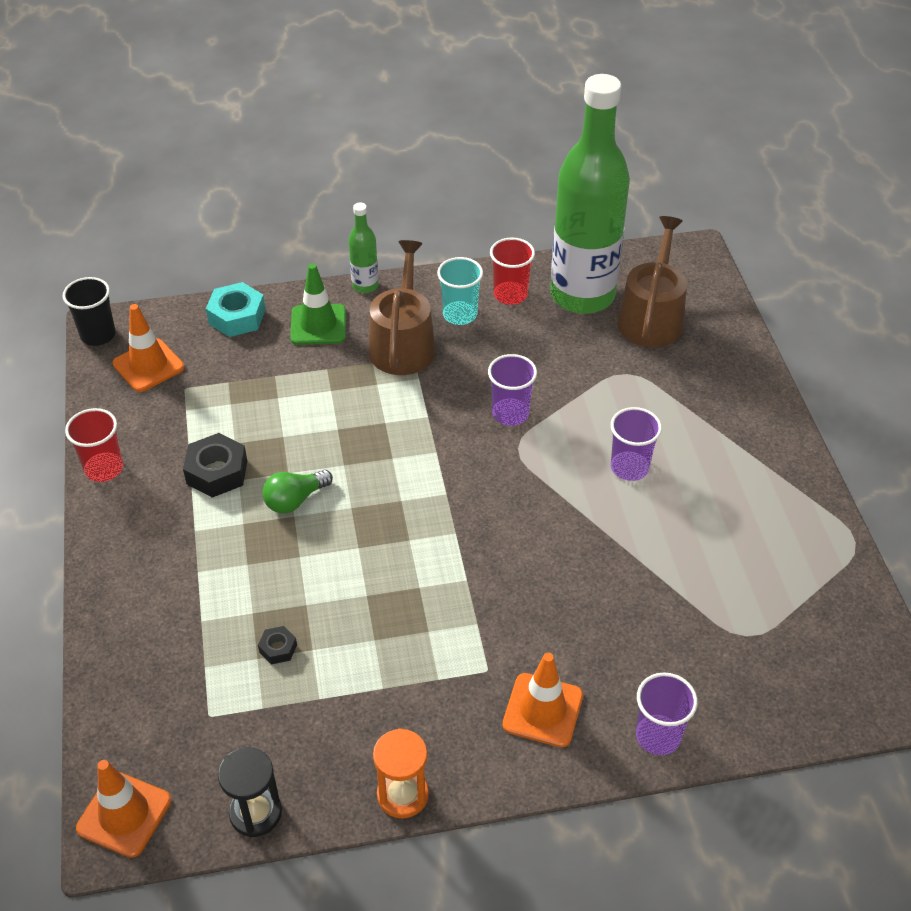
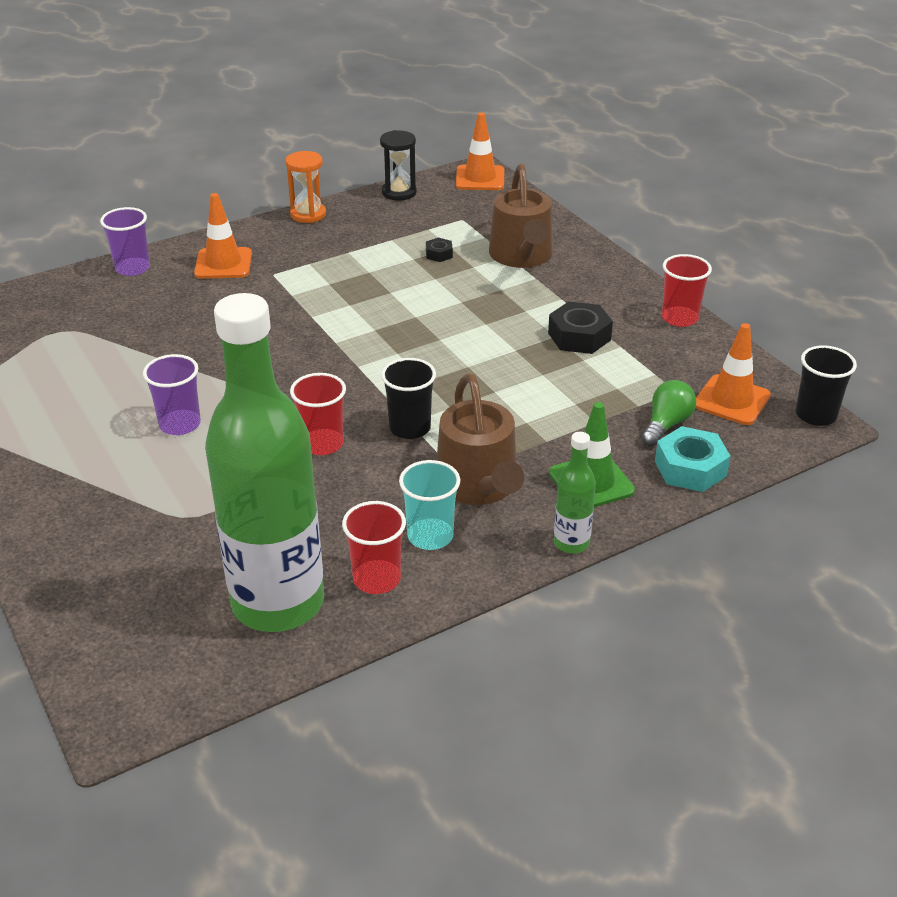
camera: 160 degrees right, 10 degrees down
green light bulb [262,470,333,513] -> green light bulb moved to [642,380,696,446]
purple cup [488,354,537,426] -> red cup [290,373,346,455]
brown watering can [617,216,687,347] -> brown watering can moved to [489,164,553,268]
none -> black cup [381,358,436,439]

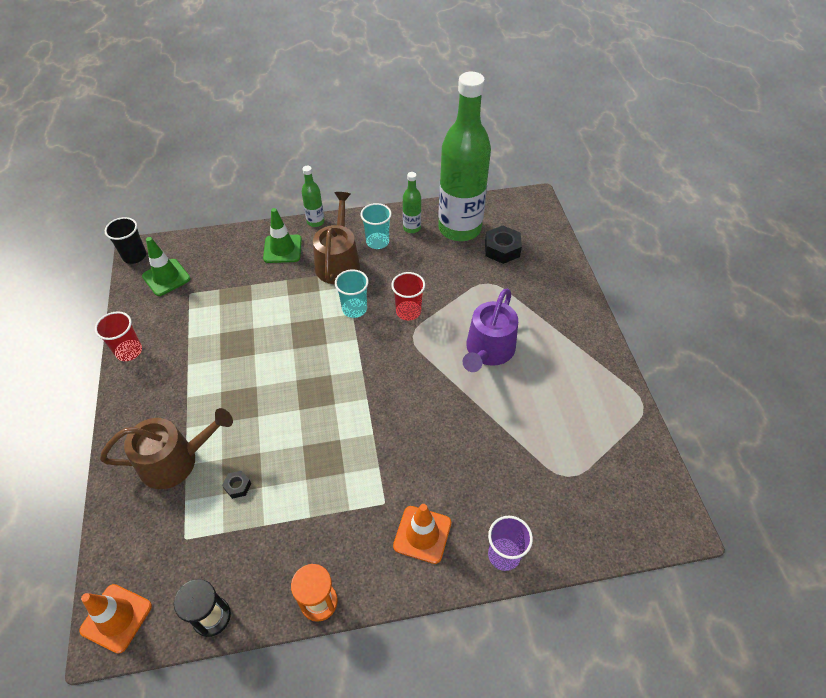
camera: 160 degrees left, 15 degrees up
purple cup [143,354,201,435] -> purple watering can [463,289,518,372]
red cup [342,501,406,594] -> green bottle [403,172,421,233]
black cup [381,358,436,439] -> turquoise cup [335,269,369,318]
brown watering can [489,164,553,268] -> brown watering can turned 60 degrees clockwise [100,408,233,489]
black nut [548,302,613,354] -> black nut moved to [485,226,522,264]
green light bulb [642,380,696,446] -> none
turquoise nut [655,426,731,492] -> none
orange traffic cone [695,323,771,425] -> green traffic cone [142,237,191,296]

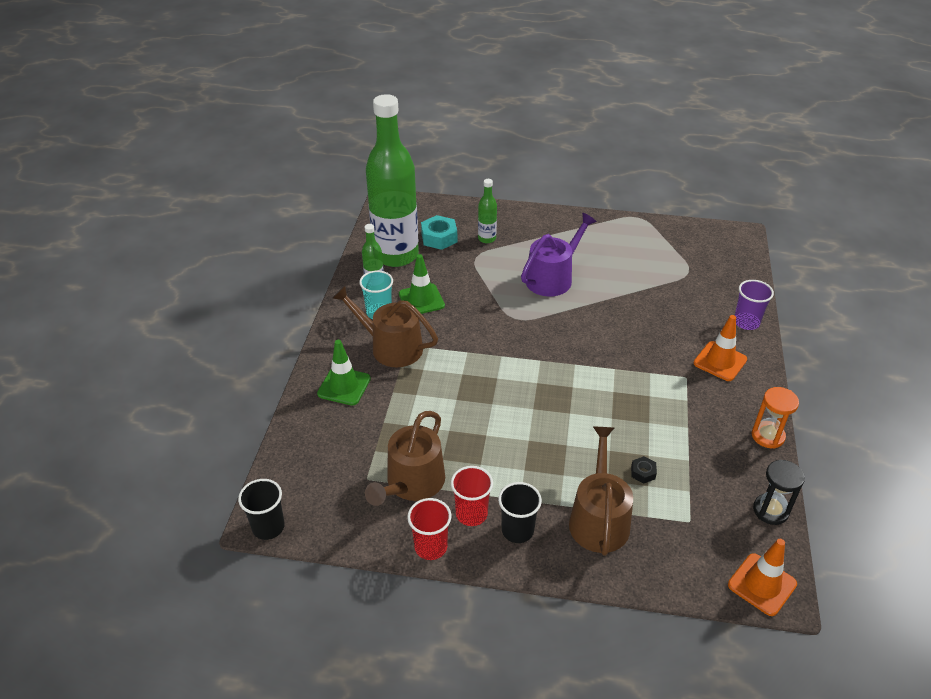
camera: 70 degrees left, 10 degrees down
green traffic cone [142,237,191,296] -> green traffic cone moved to [399,254,445,314]
green bottle [302,166,324,227] -> green bottle moved to [478,179,497,243]
turquoise cup [335,269,369,318] -> none
red cup [391,272,425,321] -> red cup moved to [451,466,493,526]
purple watering can [463,289,518,372] -> purple watering can turned 90 degrees counterclockwise [521,213,597,296]
black nut [485,226,522,264] -> turquoise nut [421,215,457,250]
none -> brown watering can [365,411,445,506]
none -> black cup [498,482,542,543]

